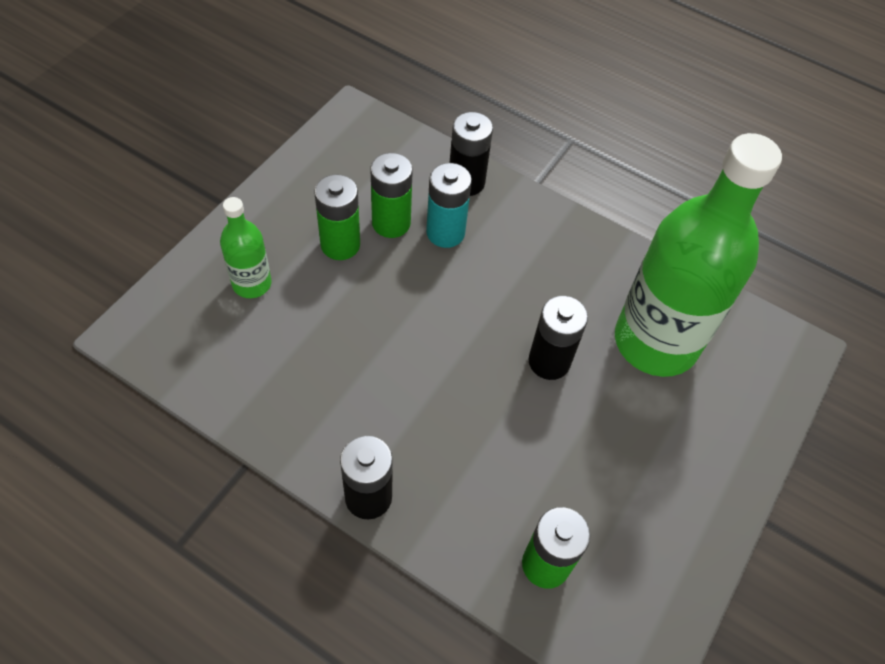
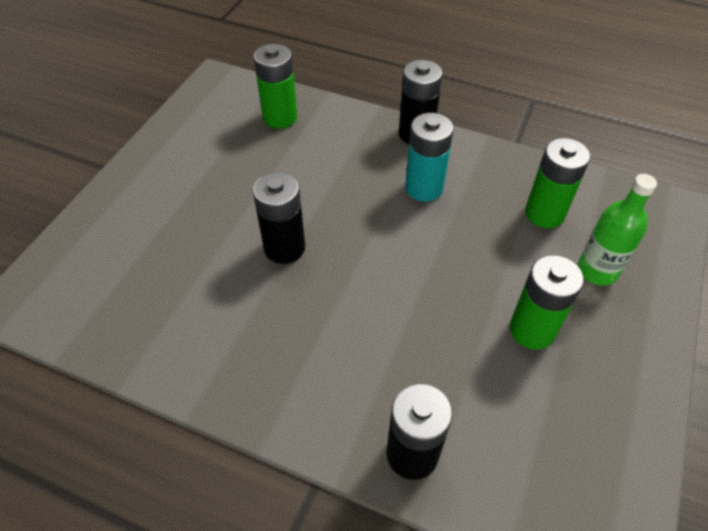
camera: 175 degrees right, 5 degrees down
green battery [370,153,413,238] -> green battery moved to [525,138,590,228]
turquoise battery [426,163,472,248] -> turquoise battery moved to [405,113,454,202]
green bottle [615,133,782,377] -> none

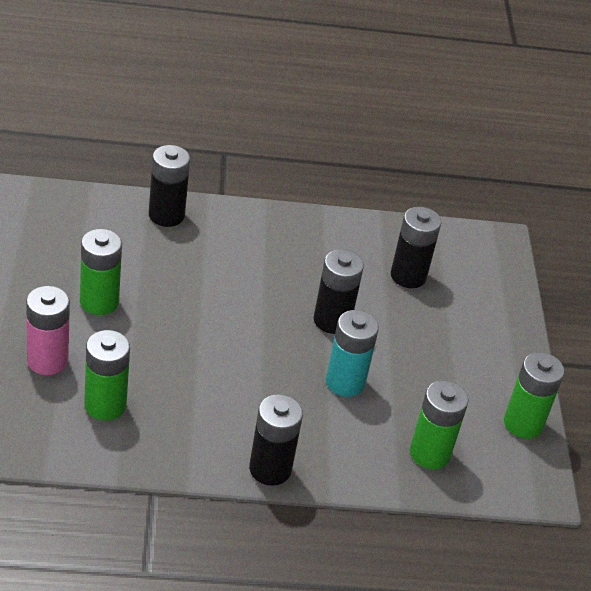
camera: 150 degrees right, 10 degrees down
turquoise battery [405,113,454,202] -> turquoise battery moved to [326,310,379,397]
green bottle [578,174,657,286] -> pink battery [26,286,70,375]
none -> black battery [391,207,441,288]
none -> green battery [504,352,564,439]

